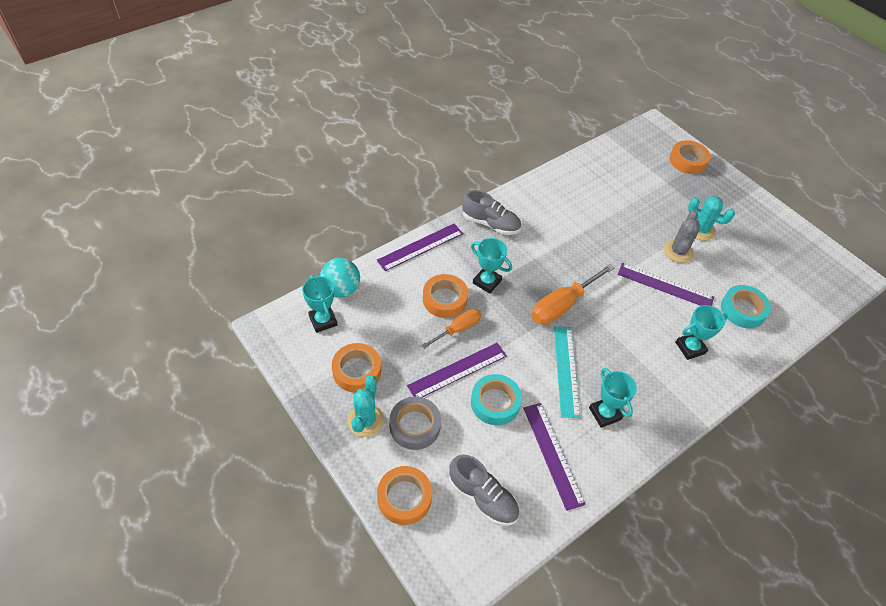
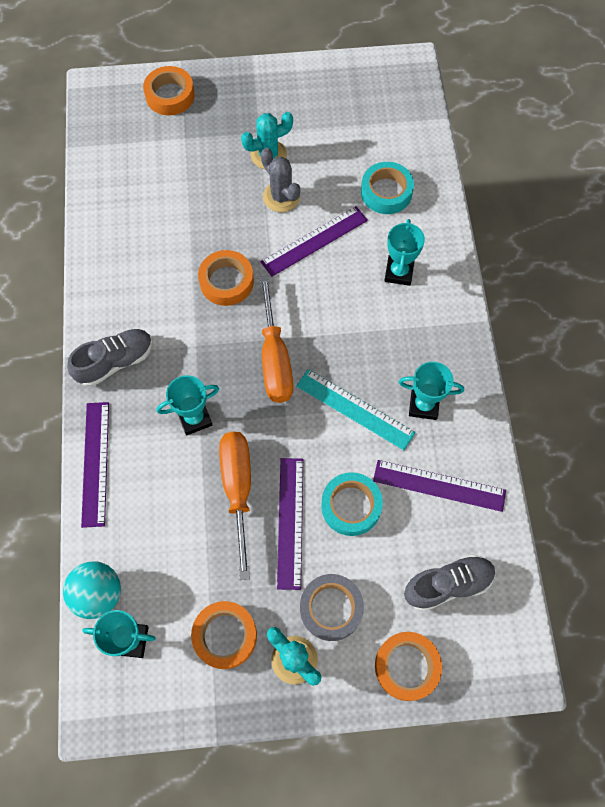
camera: 55 degrees left, 15 degrees up
orange screwdriver [421,309,481,349] -> orange screwdriver [219,432,251,580], size x1.60
orange tape [423,274,468,318] -> orange tape moved to [198,250,254,306]

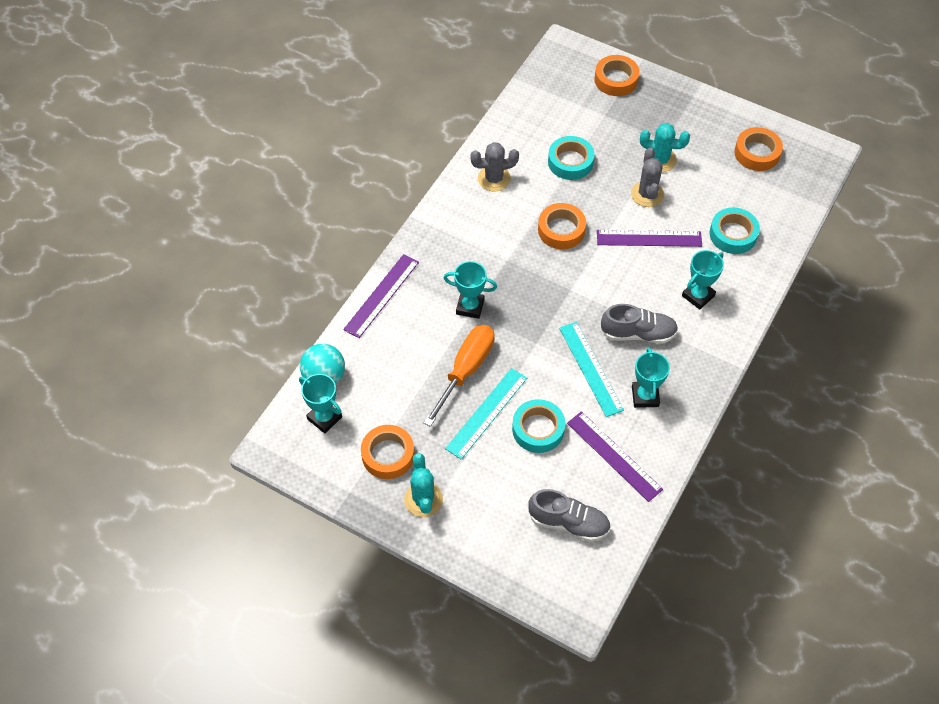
camera: 35 degrees right, 10 degrees down
grey shoe [67,329,153,387] -> grey shoe moved to [601,304,678,344]
orange screwdriver [260,276,293,403] -> none
purple ruler [277,458,303,590] -> turquoise ruler [445,368,527,460]
grey tape [300,574,364,641] -> none
orange tape [375,632,442,701] -> orange tape moved to [734,127,783,171]
turquoise trophy [399,362,464,420] -> turquoise trophy turned 45 degrees clockwise [632,347,670,408]
none -> grey cactus [470,142,519,192]
none -> turquoise tape [548,136,595,180]

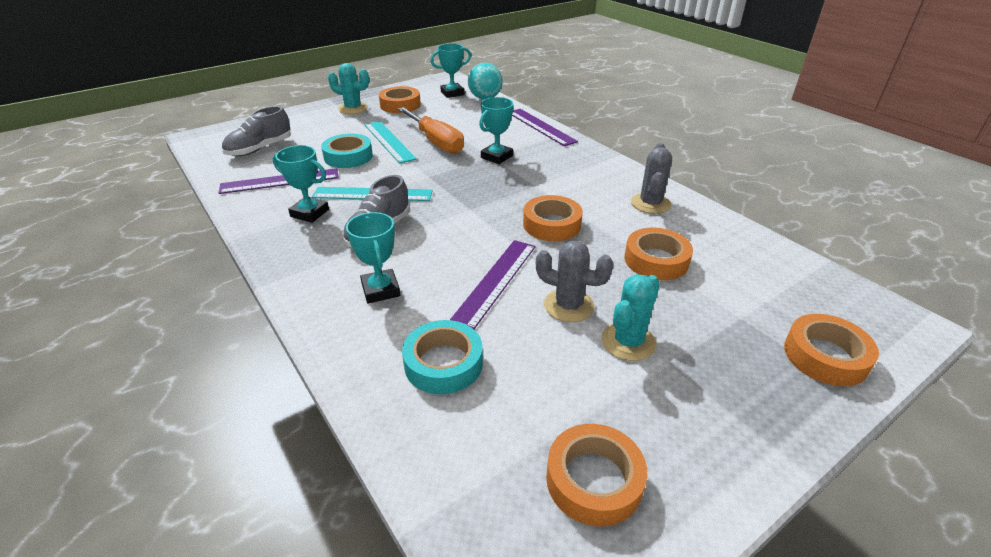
camera: 115 degrees right, 20 degrees down
turquoise tape [548,136,595,180] -> orange tape [624,228,693,280]

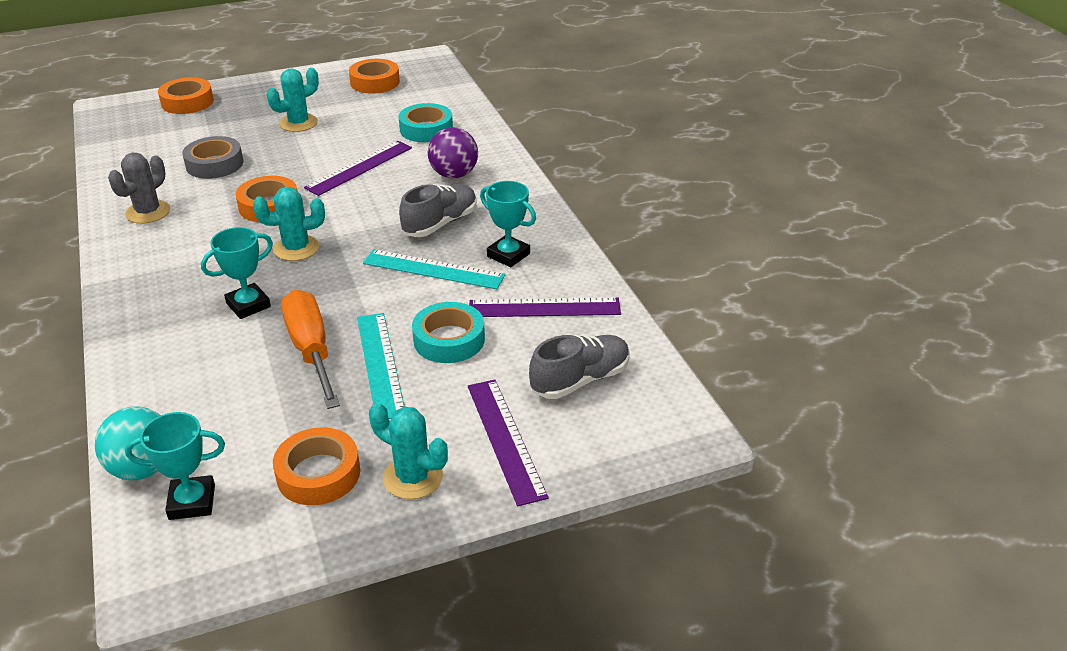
camera: 165 degrees left, 0 degrees up
turquoise trophy [346,212,400,303] -> purple ball [428,127,478,178]
purple ruler [512,109,578,146] -> purple ruler moved to [468,380,548,506]
grey cactus [536,241,614,322] -> none
orange tape [624,228,693,280] -> grey tape [182,136,244,179]
none -> turquoise cactus [253,187,325,261]

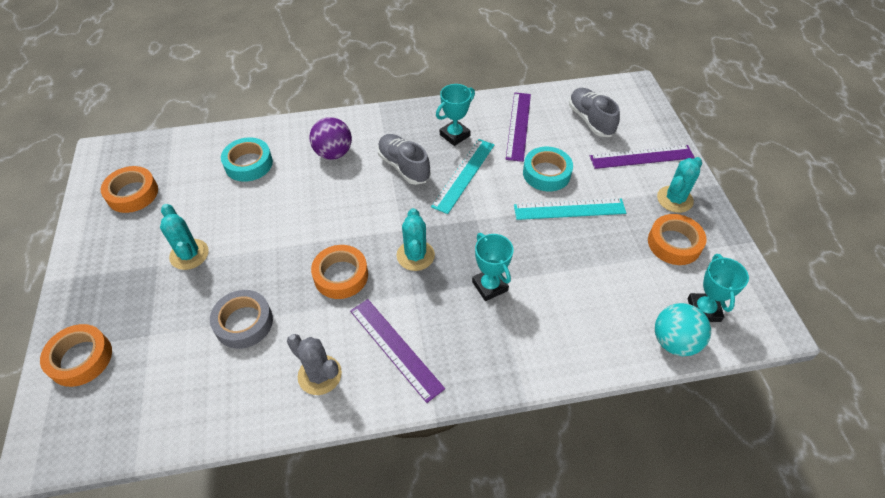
camera: 80 degrees left, 15 degrees up
orange screwdriver [281,289,340,409] -> none
purple ruler [304,141,412,196] -> purple ruler moved to [350,299,445,403]

